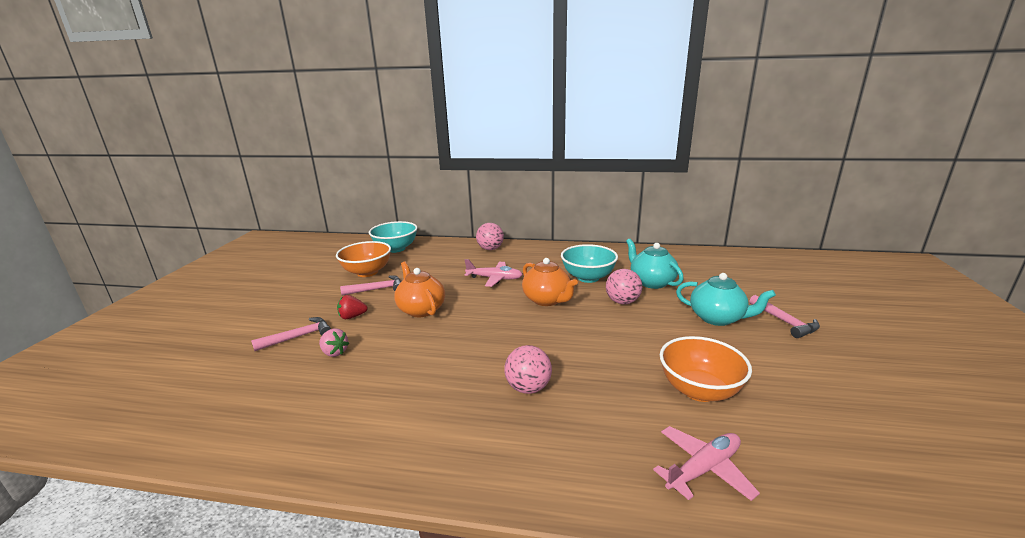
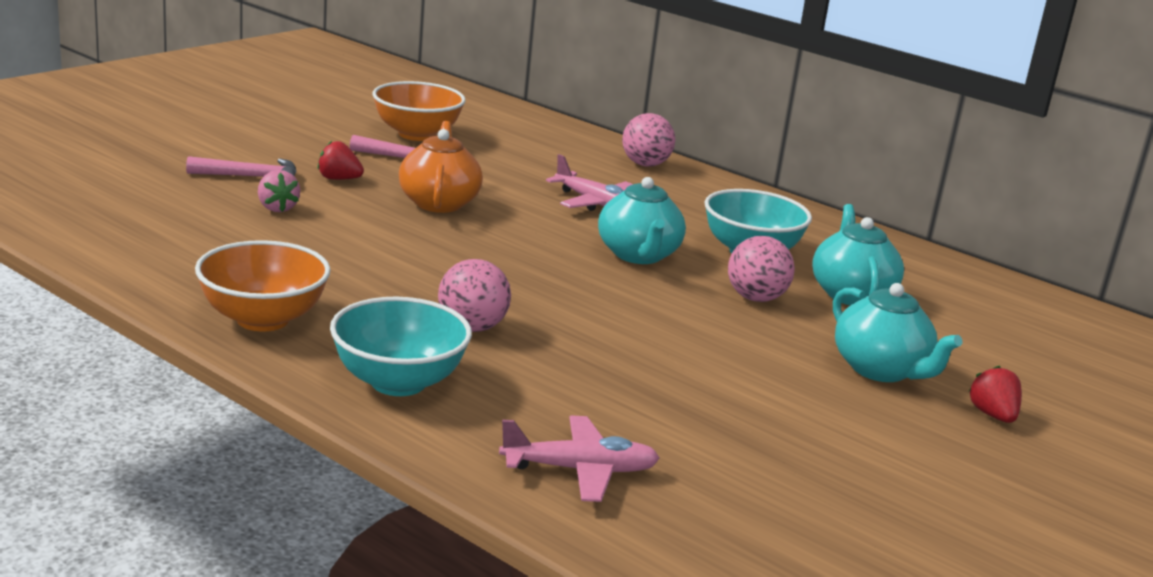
camera: 25 degrees right, 0 degrees up
turquoise bowl [369,221,417,253] -> turquoise bowl moved to [330,297,472,396]
orange teapot [522,258,578,306] -> turquoise teapot [598,177,686,264]
orange bowl [660,336,752,402] -> orange bowl moved to [195,240,330,332]
pink hammer [749,295,820,338] -> red strawberry [968,366,1022,423]

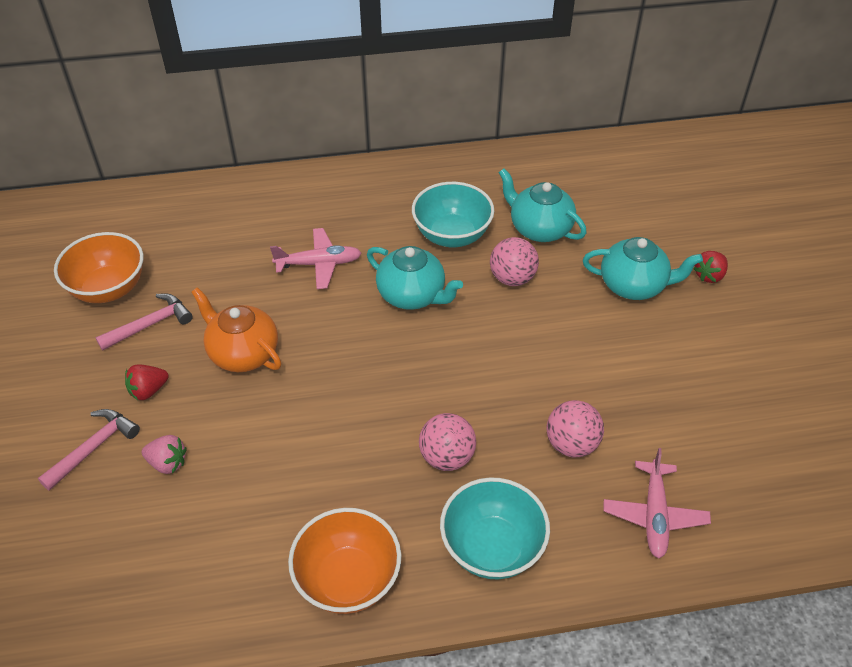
camera: 45 degrees left, 25 degrees up
pink plane [499,415,660,502] -> pink plane turned 150 degrees clockwise [604,448,711,558]
pink ball [622,113,675,167] -> pink ball moved to [547,400,604,458]
red strawberry [968,366,1022,423] -> red strawberry turned 75 degrees counterclockwise [693,251,728,283]

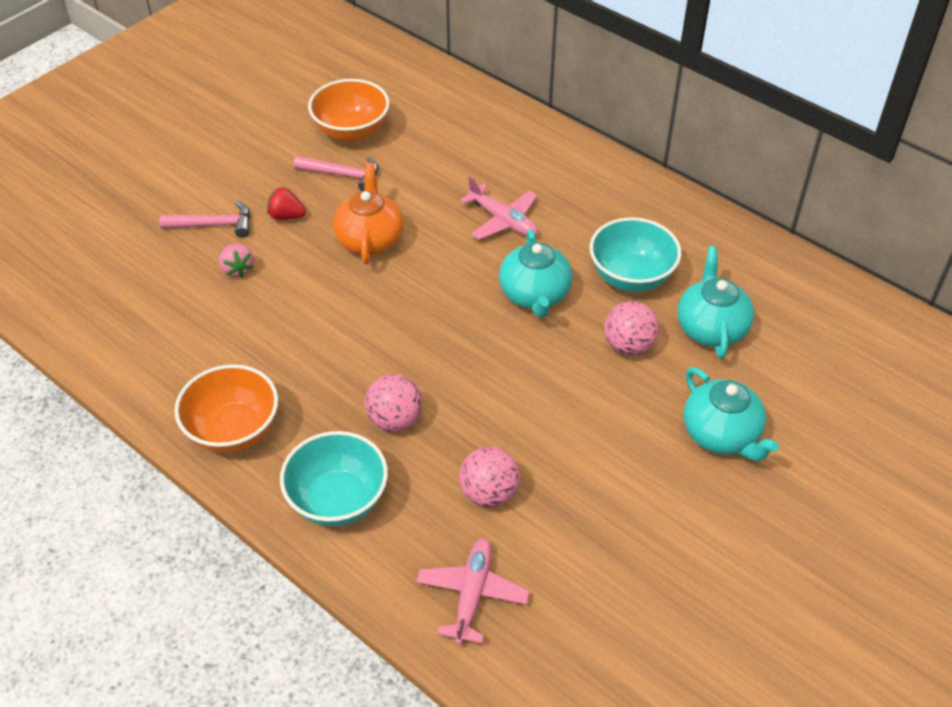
camera: 50 degrees right, 0 degrees up
pink plane [604,448,711,558] -> pink plane turned 135 degrees clockwise [416,538,530,645]
red strawberry [693,251,728,283] -> none

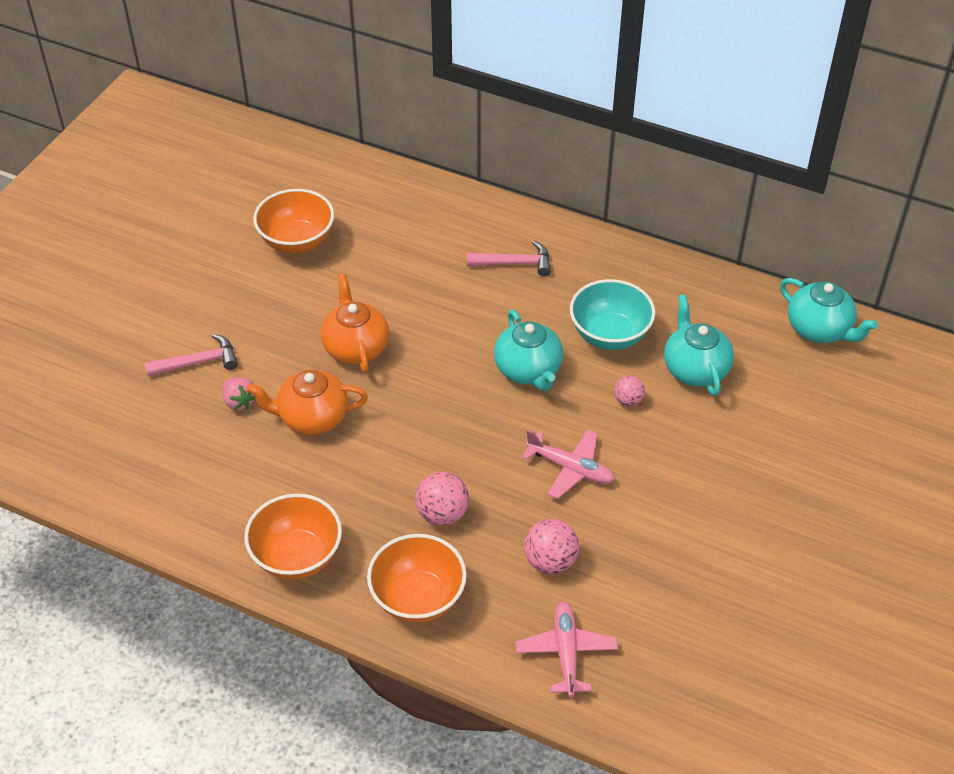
camera: 15 degrees left, 0 degrees up
red strawberry [267,187,306,220] -> none
turquoise bowl [280,431,388,527] -> orange bowl [367,534,467,623]
pink hammer [294,156,378,191] -> pink hammer moved to [467,241,551,276]
pink plane [460,176,538,240] -> pink plane moved to [522,429,614,499]
pink ball [604,301,659,356] -> pink ball [614,376,645,406], size x0.61
turquoise teapot [684,367,779,461] -> turquoise teapot moved to [780,278,878,343]
none -> orange teapot [247,370,368,435]

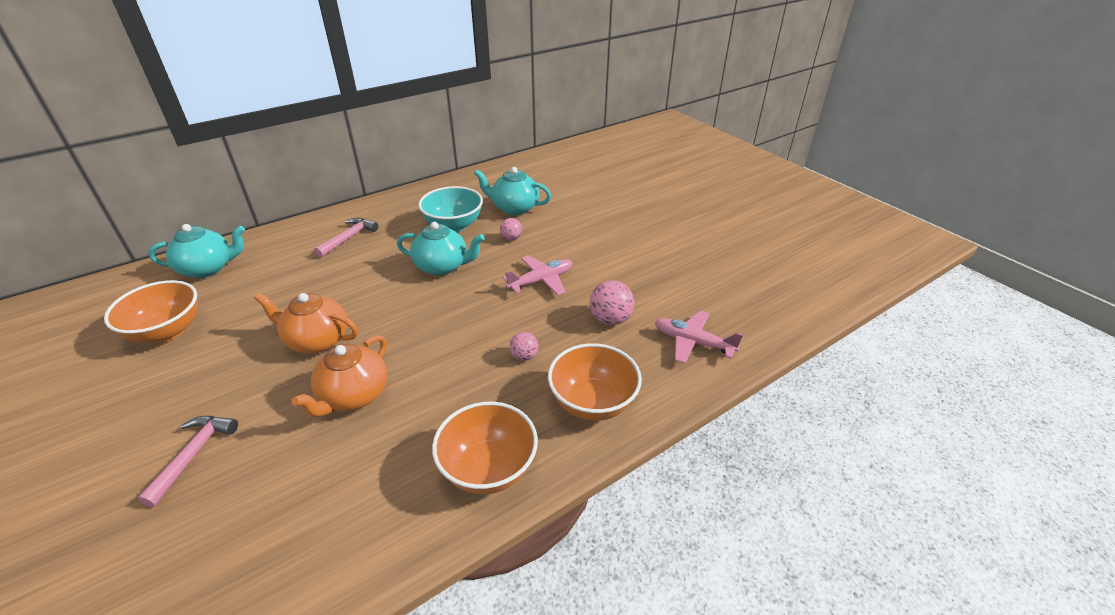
camera: 60 degrees left, 10 degrees down
pink strawberry [222,378,255,410] -> none
pink ball [415,472,469,526] -> pink ball [509,332,538,361], size x0.61
turquoise teapot [780,278,878,343] -> turquoise teapot moved to [148,224,245,278]

